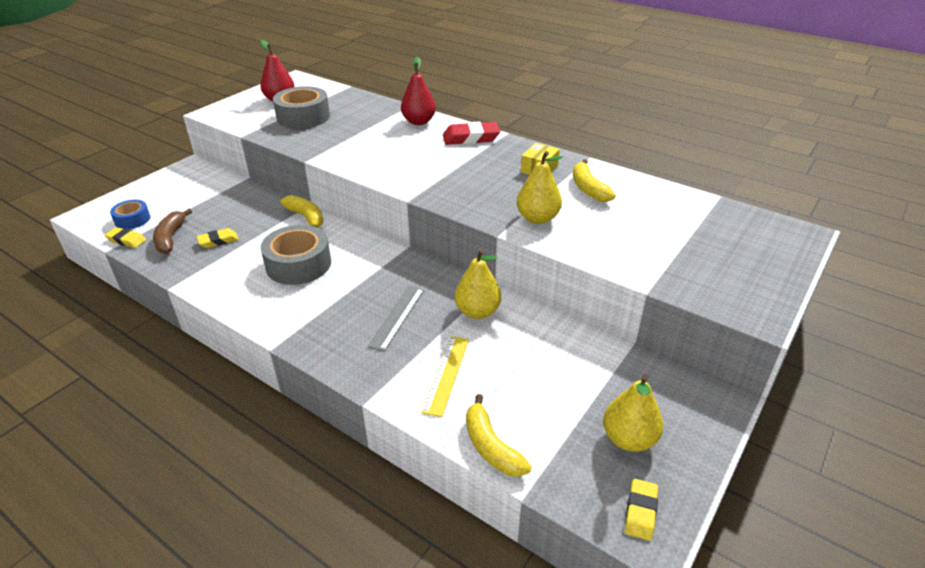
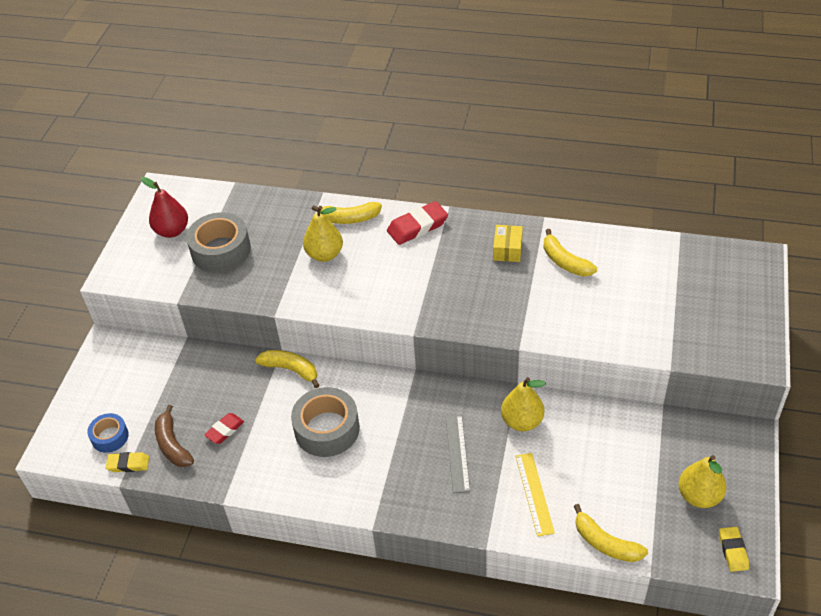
camera: 20 degrees left, 10 degrees up
yellow eraser [197,228,239,248] -> red eraser [204,413,244,444]
red pear [401,57,436,125] -> yellow banana [312,202,382,224]
yellow pear [517,151,564,224] -> yellow pear moved to [303,206,343,262]

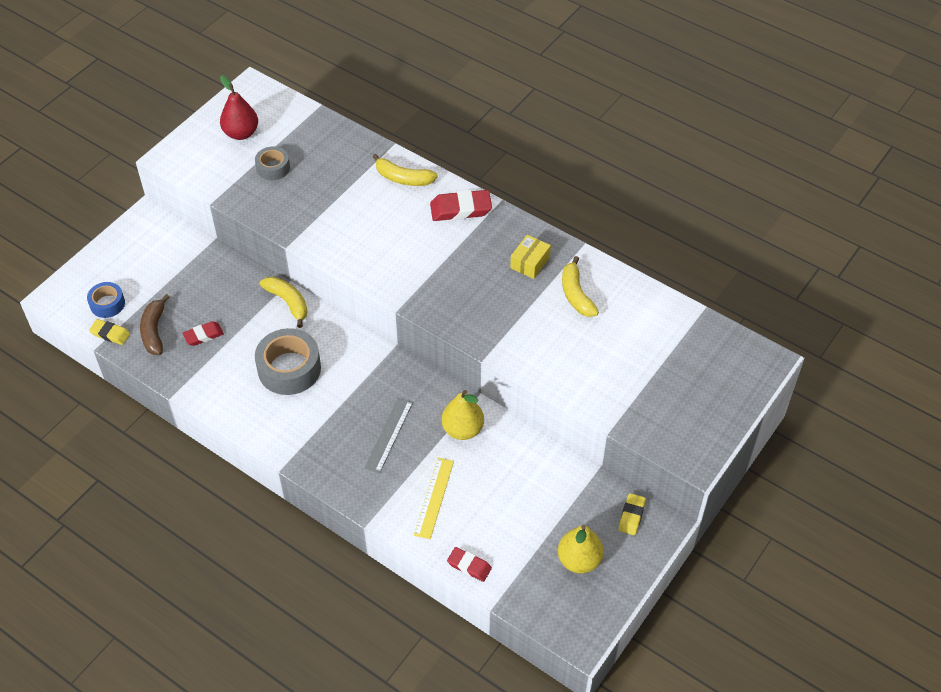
camera: 20 degrees right, 5 degrees up
grey tape [186,212,251,272] -> grey tape [255,146,290,180], size x0.57
yellow pear [303,206,343,262] -> none
yellow banana [574,504,648,562] -> red eraser [447,547,492,582]
yellow eraser [719,527,749,572] -> yellow eraser moved to [618,493,646,535]

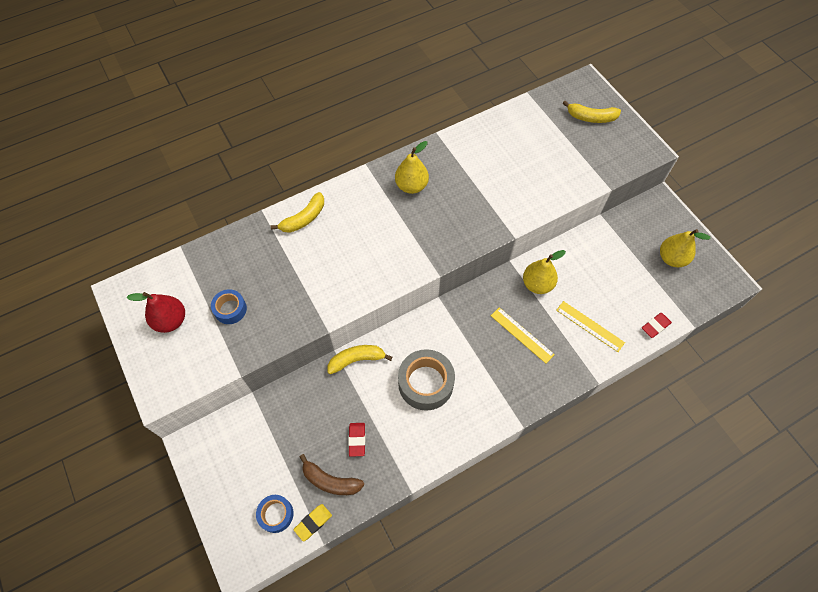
camera: 65 degrees left, 10 degrees up
grey tape [255,146,290,180] -> blue tape [211,289,247,324]
grey ruler [364,398,413,473] -> yellow ruler [491,307,555,363]
red eraser [430,190,492,221] -> none
yellow box [510,235,551,279] -> none
yellow banana [562,256,599,317] -> yellow banana moved to [563,101,621,123]
yellow eraser [618,493,646,535] -> none
none -> yellow pear [395,141,429,194]

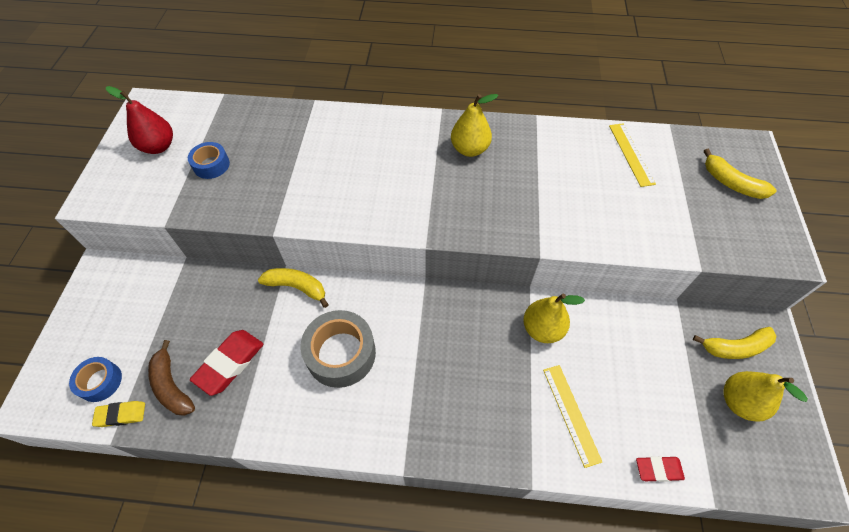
camera: 35 degrees right, 5 degrees down
yellow banana [271,192,324,233] -> yellow banana moved to [693,327,776,359]
red eraser [348,423,365,457] -> red eraser [190,330,264,396], size x1.64
yellow ruler [491,307,555,363] -> yellow ruler moved to [609,124,656,187]

